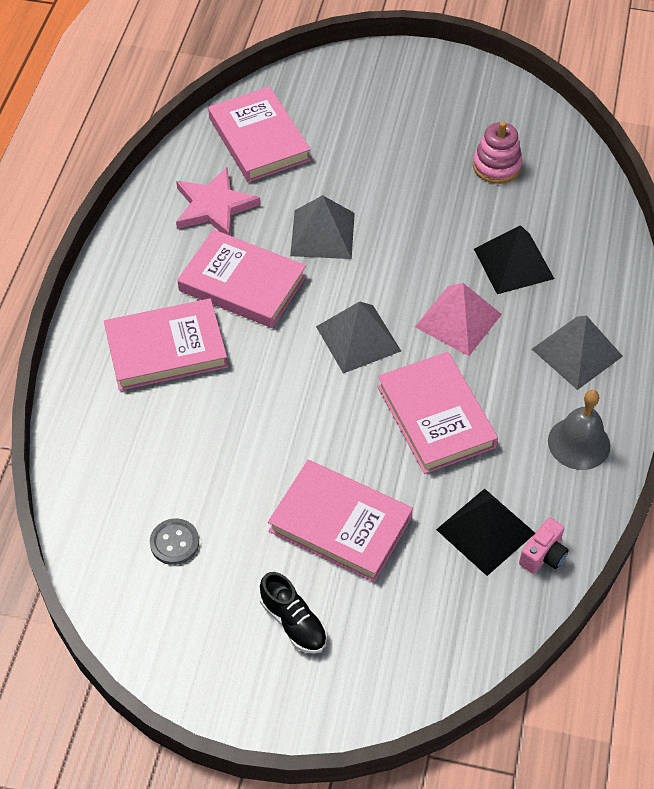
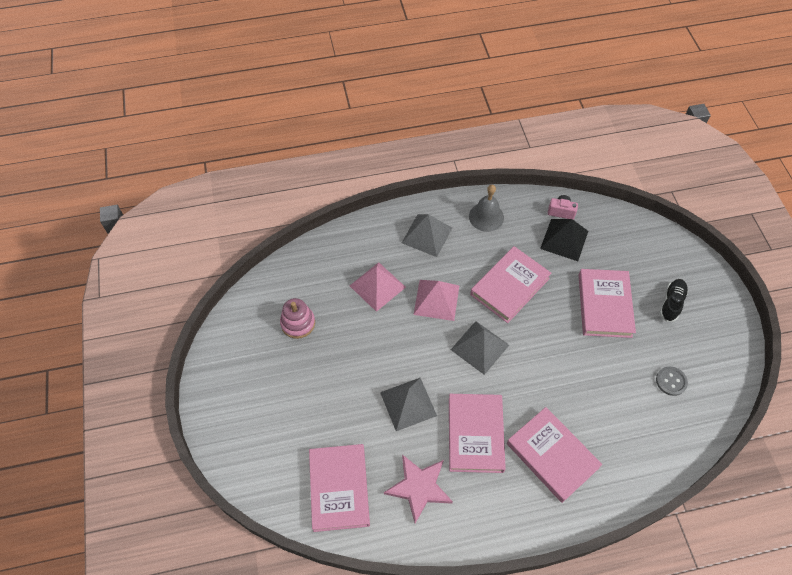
camera: 115 degrees left, 5 degrees up
pink book [208,86,311,182] -> pink book turned 45 degrees counterclockwise [309,444,370,532]
black pyramid [474,225,554,294] -> pink pyramid [350,262,406,312]

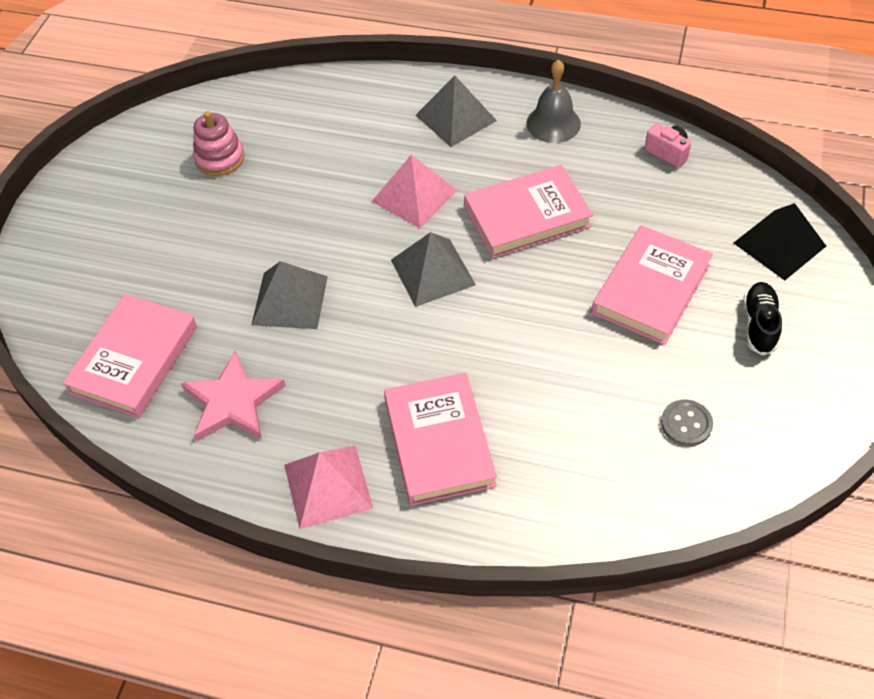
camera: 30 degrees right, 5 degrees down
pink pyramid [350,262,406,312] -> pink pyramid moved to [284,446,373,529]
pink book [449,394,506,473] -> none
black pyramid [540,219,588,261] -> black pyramid moved to [734,203,826,281]
black shoe [660,279,688,322] -> black shoe turned 45 degrees counterclockwise [743,282,782,355]

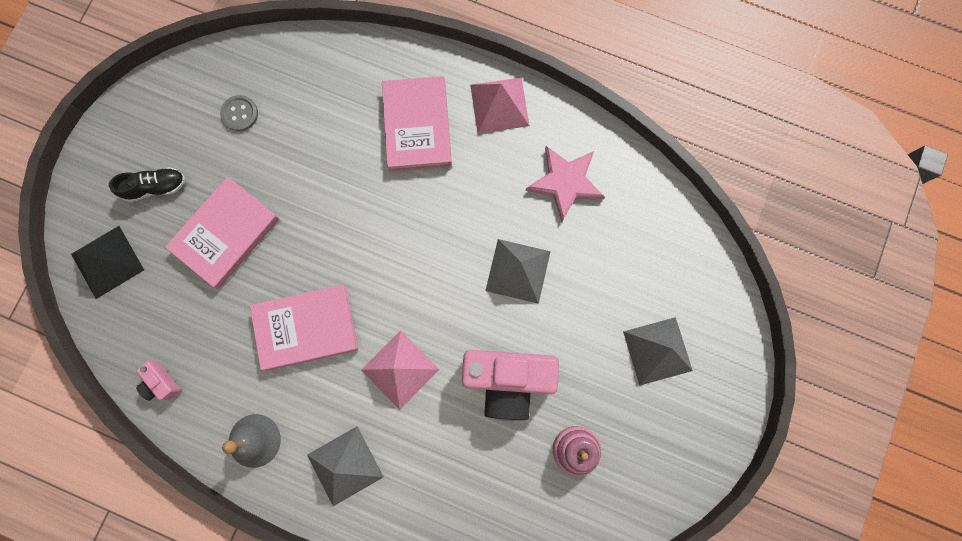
camera: 175 degrees left, 25 degrees up
pink book [63,294,197,418] -> none
grey pyramid [391,232,476,307] -> grey pyramid moved to [623,317,693,386]
black shoe [743,282,782,355] -> black shoe turned 120 degrees counterclockwise [109,167,185,202]
none -> pink camera [462,350,559,421]

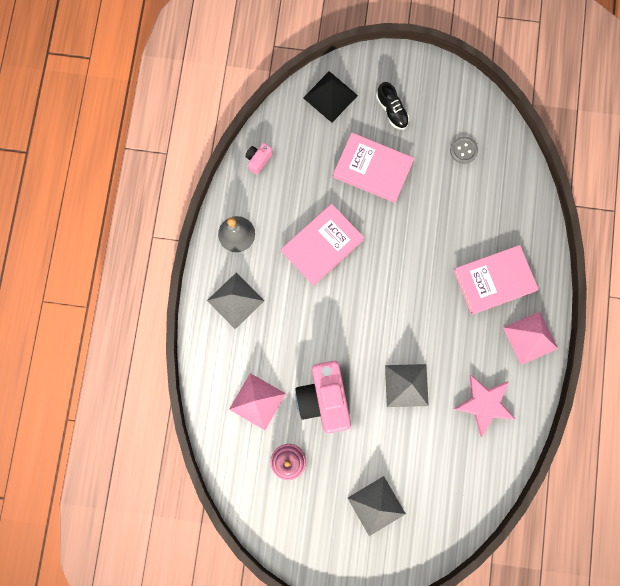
camera: 75 degrees right, 0 degrees up
pink book [250,285,358,371] -> pink book turned 75 degrees clockwise [281,204,364,286]
pink pyramid [361,331,440,410] -> pink pyramid moved to [229,373,286,430]

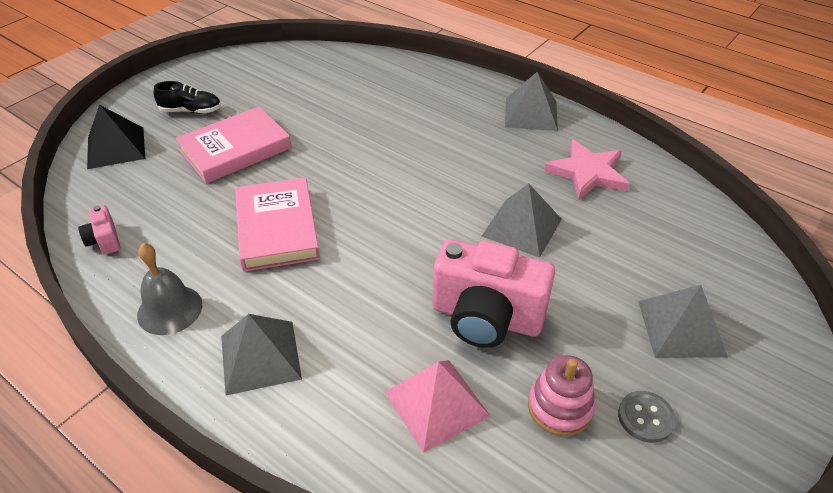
camera: 60 degrees left, 35 degrees down
grey button [450,136,478,164] -> grey button moved to [618,391,676,443]
pink book [453,245,539,315] -> none
pink pyramid [503,311,558,365] -> grey pyramid [505,72,558,131]

